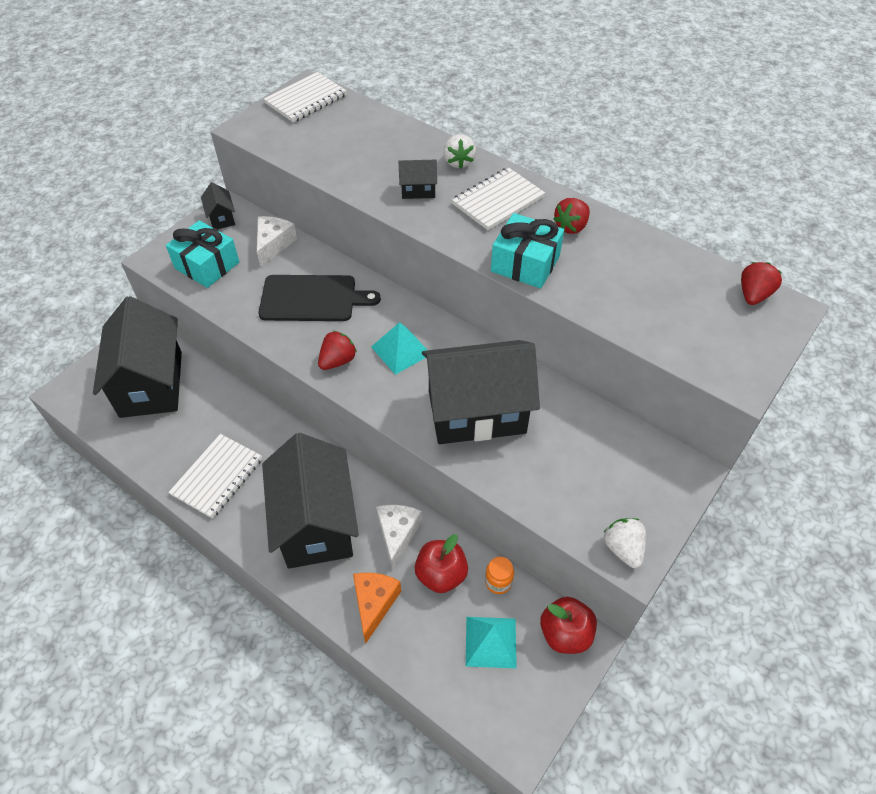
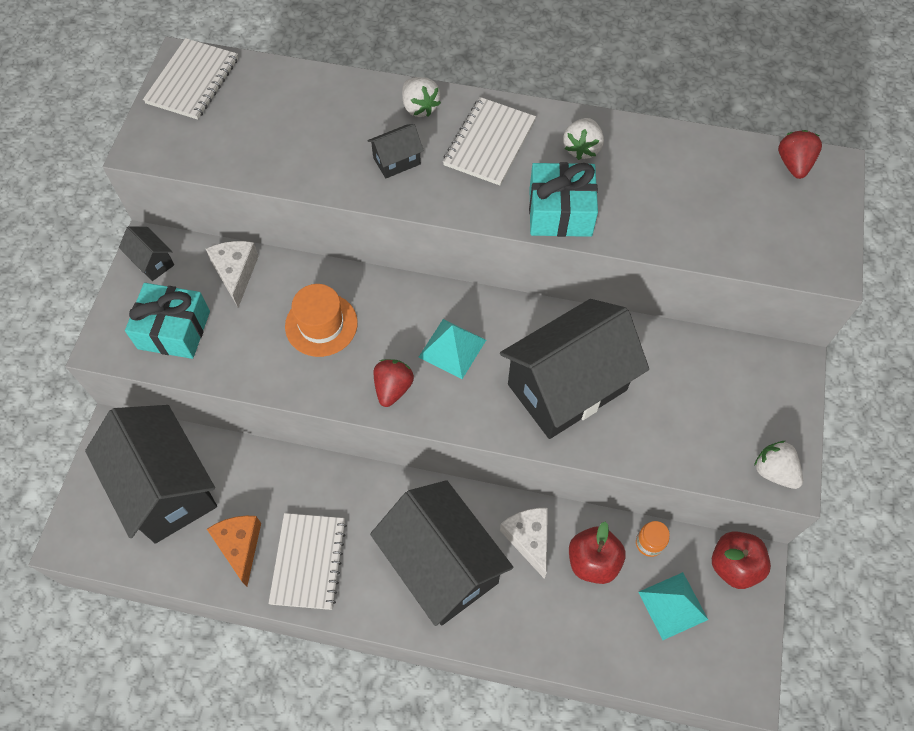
camera: 25 degrees left, 10 degrees up
black cutting board [259,275,381,321] -> orange hat [285,284,358,357]
orange cheese [353,573,401,644] -> orange cheese moved to [207,516,261,587]
red strawberry [553,198,590,234] -> white strawberry [563,118,604,160]

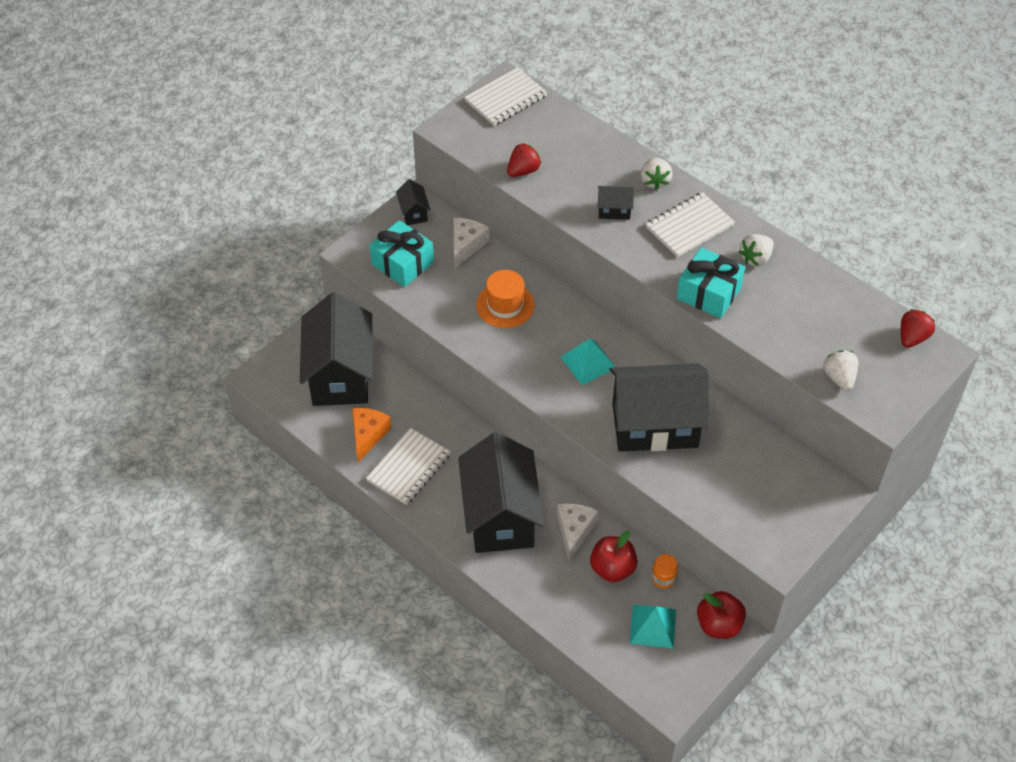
camera: 30 degrees right, 10 degrees down
red strawberry [373,359,414,407] -> red strawberry moved to [507,143,541,177]
white strawberry [754,441,803,489] -> white strawberry moved to [823,350,858,391]

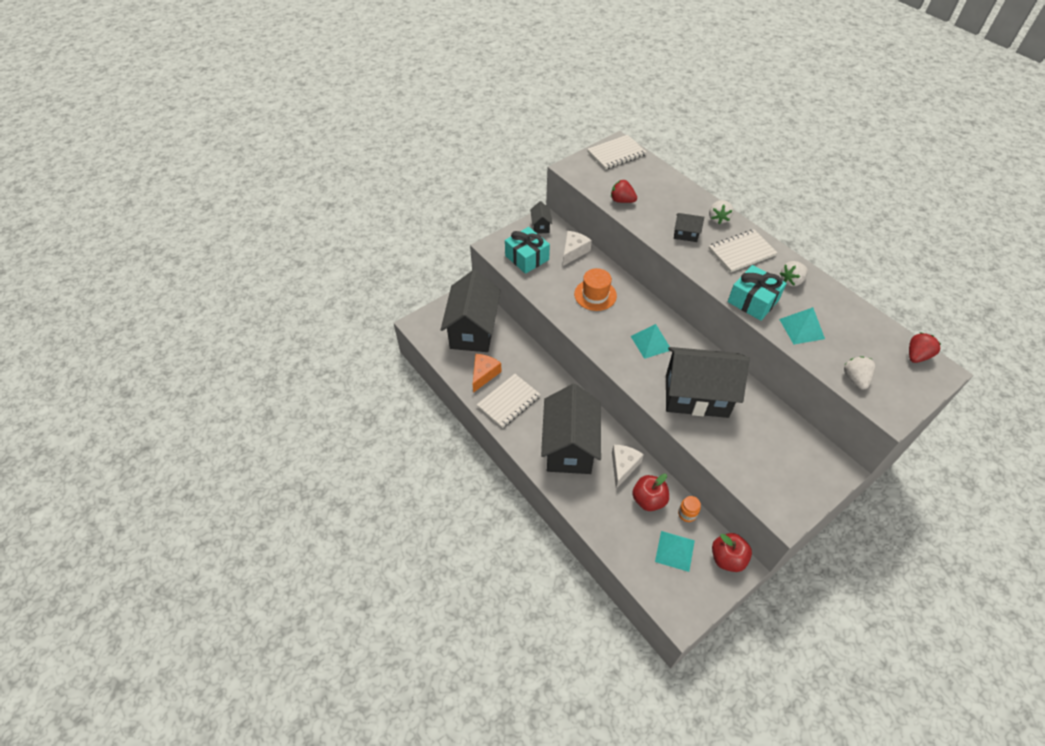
camera: 10 degrees right, 0 degrees up
red strawberry [507,143,541,177] -> red strawberry turned 120 degrees counterclockwise [611,180,637,203]
none -> turquoise pyramid [779,307,825,344]

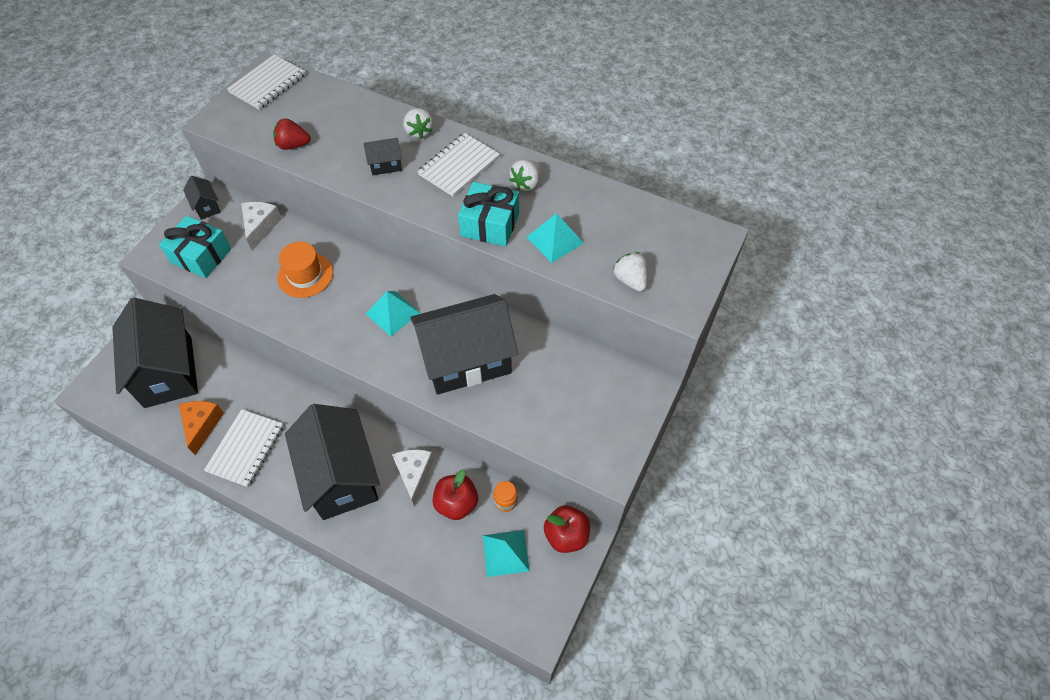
camera: 25 degrees left, 5 degrees up
red strawberry [909,332,941,363] -> none

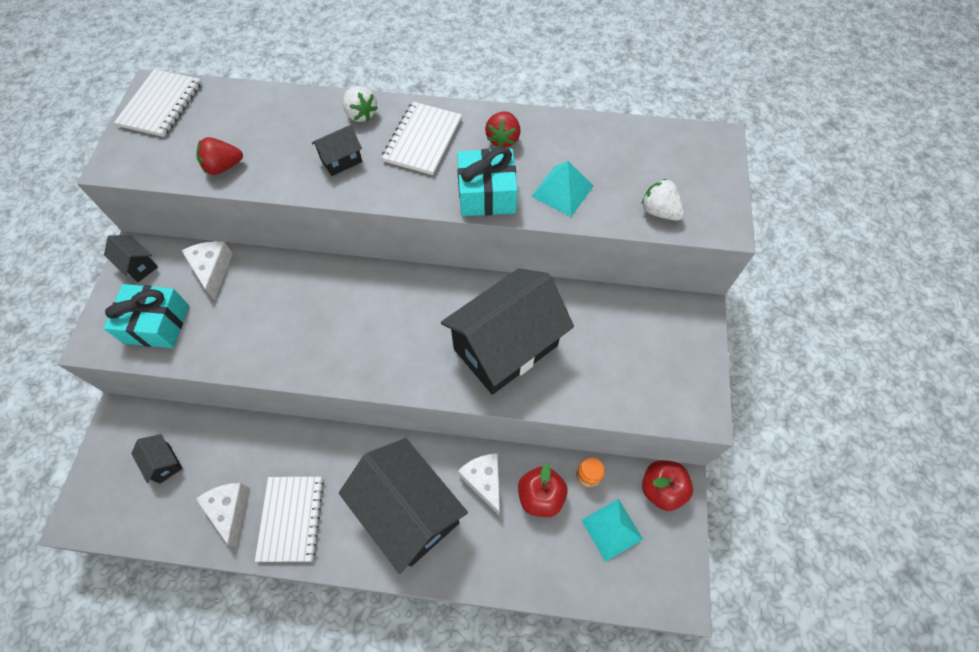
camera: 20 degrees left, 5 degrees up
black house [112,298,198,408] -> black house [131,434,183,484], size x0.41
orange cheese [179,401,224,455] -> white cheese [196,483,249,547]
orange hat [277,242,333,298] -> none
turquoise pyramid [365,291,420,336] -> none
white strawberry [509,160,540,191] -> red strawberry [485,111,521,147]

